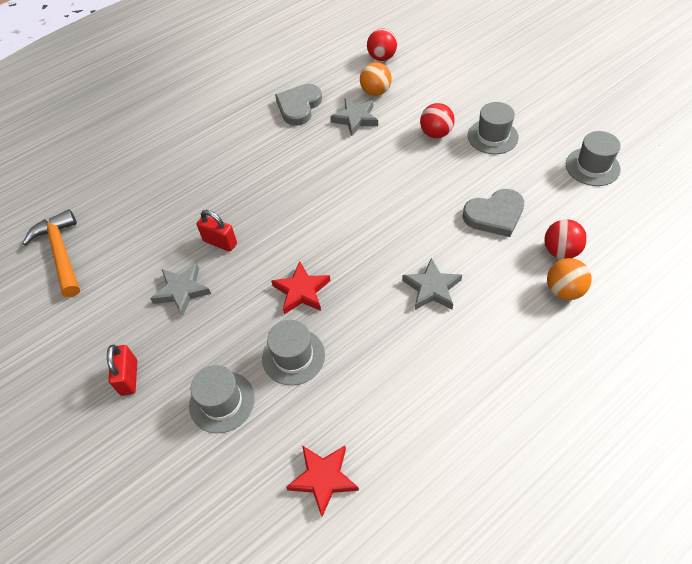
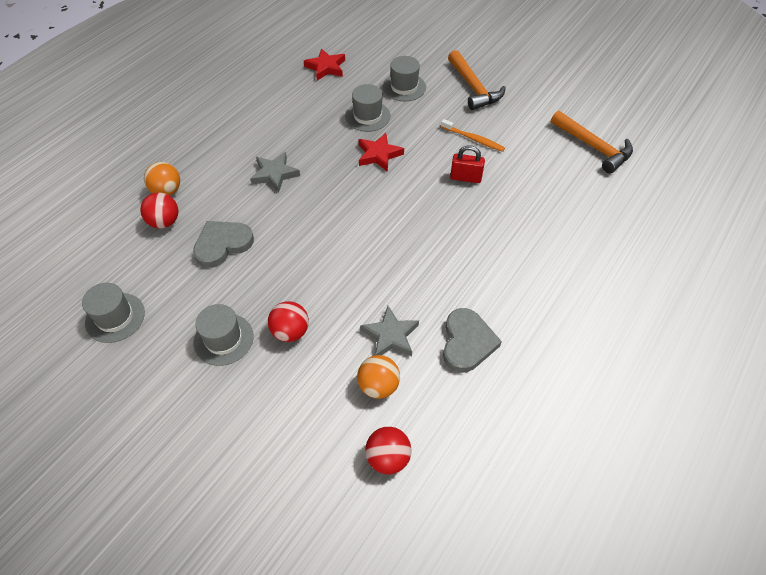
camera: 160 degrees right, 0 degrees up
red padlock [107,345,137,396] -> orange hammer [448,50,506,110]
grey star [150,263,211,316] -> orange toothbrush [441,119,505,152]

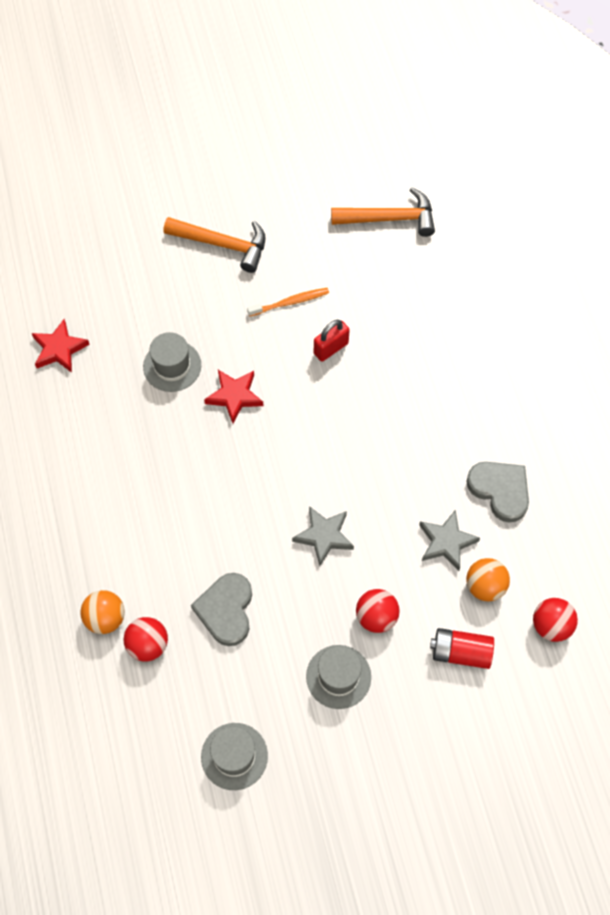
camera: 50 degrees left, 10 degrees up
grey star [250,152,300,193] -> grey star moved to [292,506,354,566]
grey hat [383,56,426,101] -> none
none -> red battery [430,628,494,669]

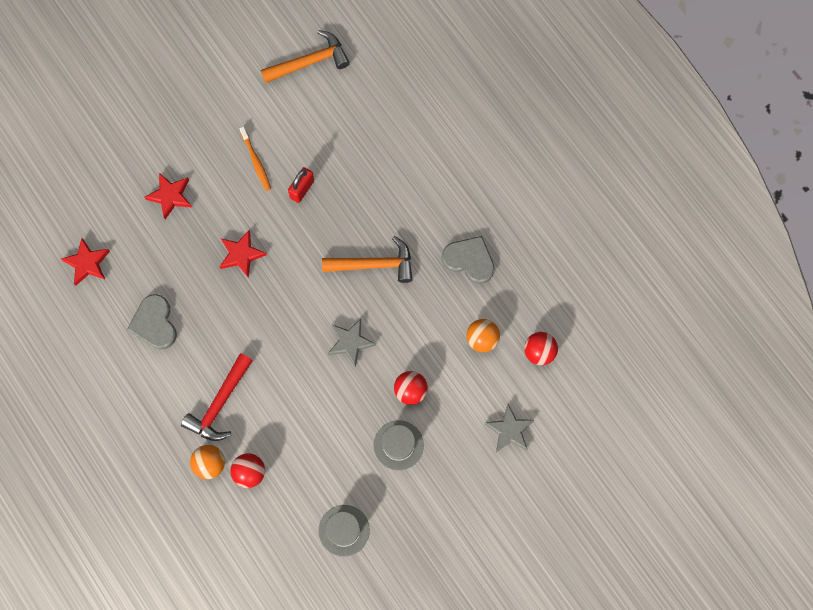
camera: 20 degrees left, 10 degrees up
grey hat [143,332,201,392] -> none
orange hammer [164,217,266,273] -> orange hammer moved to [322,236,413,283]
grey heart [191,573,252,646] -> grey heart moved to [127,294,177,350]
orange toothbrush [247,288,329,317] -> orange toothbrush turned 105 degrees clockwise [239,126,271,191]
grey star [419,510,480,571] -> grey star moved to [484,404,534,452]
red battery [430,628,494,669] -> none
none -> red star [144,173,192,219]
none -> red hammer [181,353,253,441]

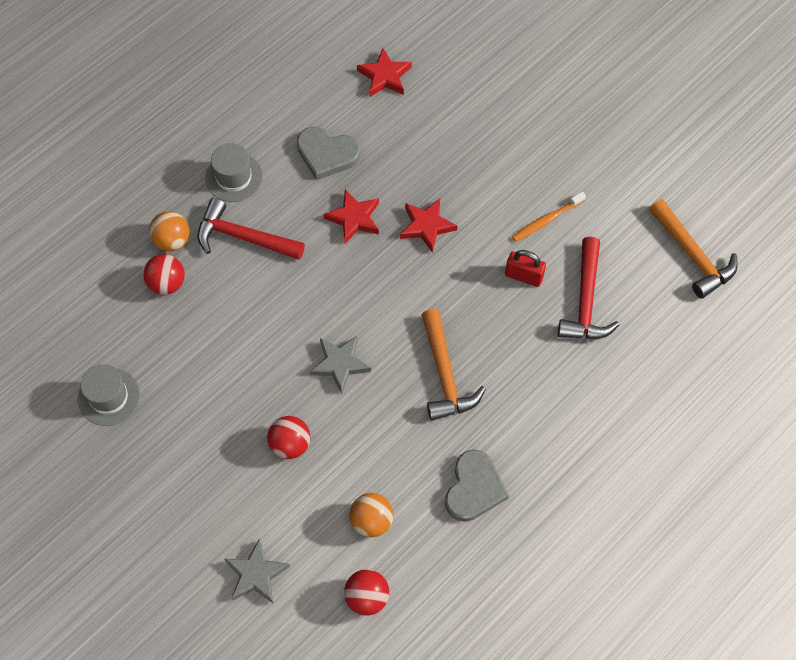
camera: 80 degrees right, 10 degrees down
grey heart [127,294,177,350] -> grey heart turned 135 degrees counterclockwise [297,127,360,180]
red star [144,173,192,219] -> red star moved to [324,189,379,244]
grey hat [374,420,424,470] -> grey hat moved to [205,143,263,202]
none -> red hammer [558,237,619,339]

